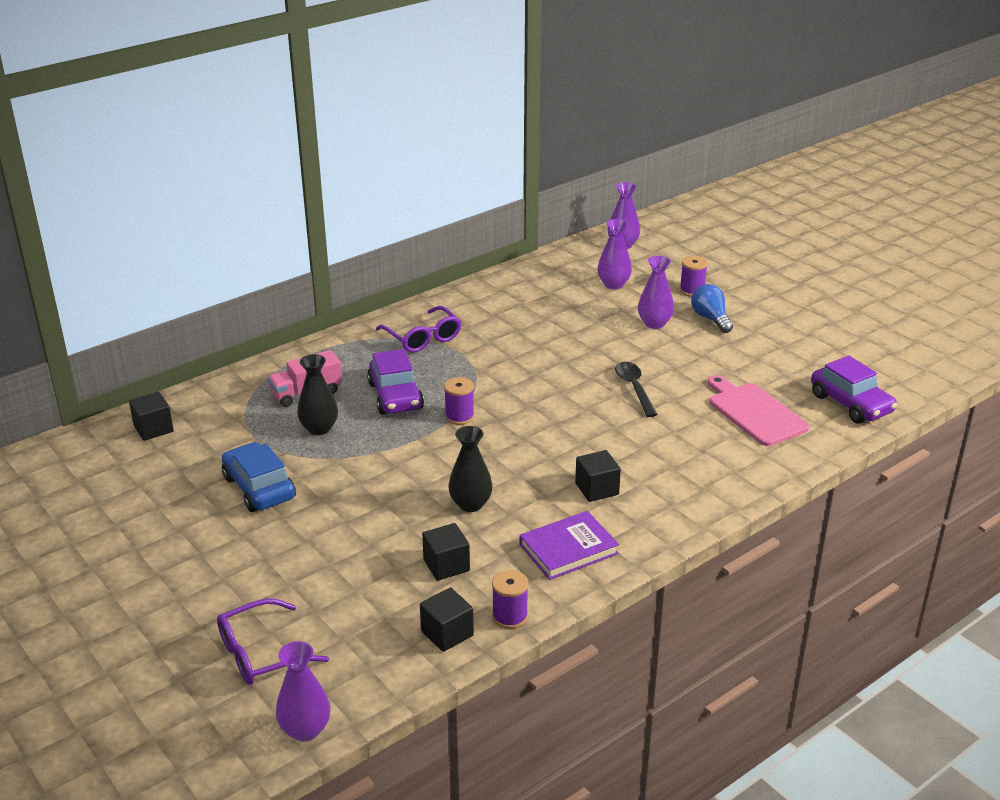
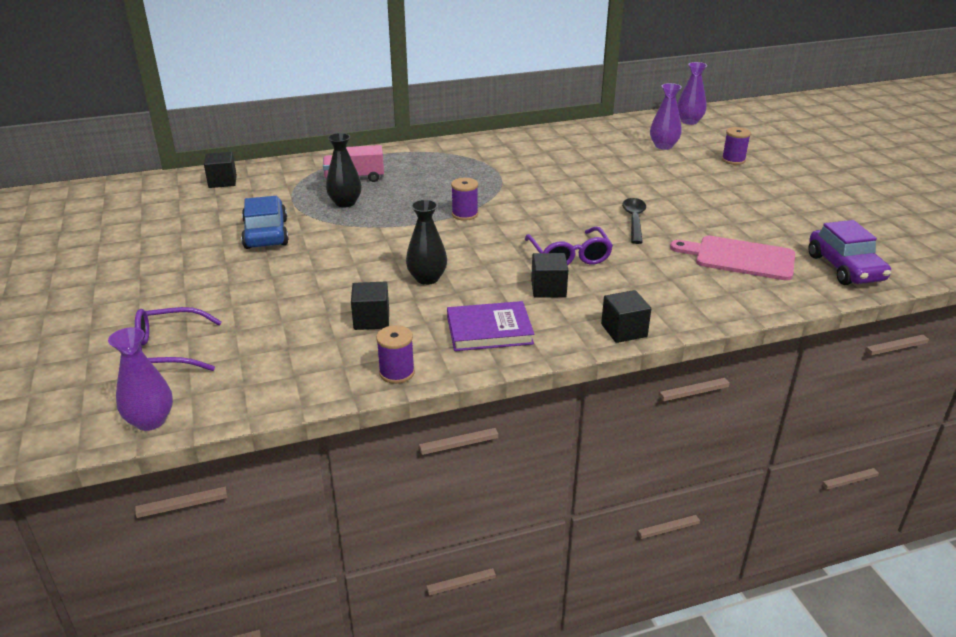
camera: 20 degrees right, 0 degrees up
purple car [367,349,424,415] -> none
purple glasses [376,306,461,353] -> purple glasses moved to [525,227,613,265]
black cube [420,587,474,652] -> black cube moved to [601,290,651,343]
purple vase [638,256,674,329] -> none
blue light bulb [691,284,733,333] -> none
pink cutting board [708,375,809,446] -> pink cutting board turned 60 degrees counterclockwise [670,236,795,281]

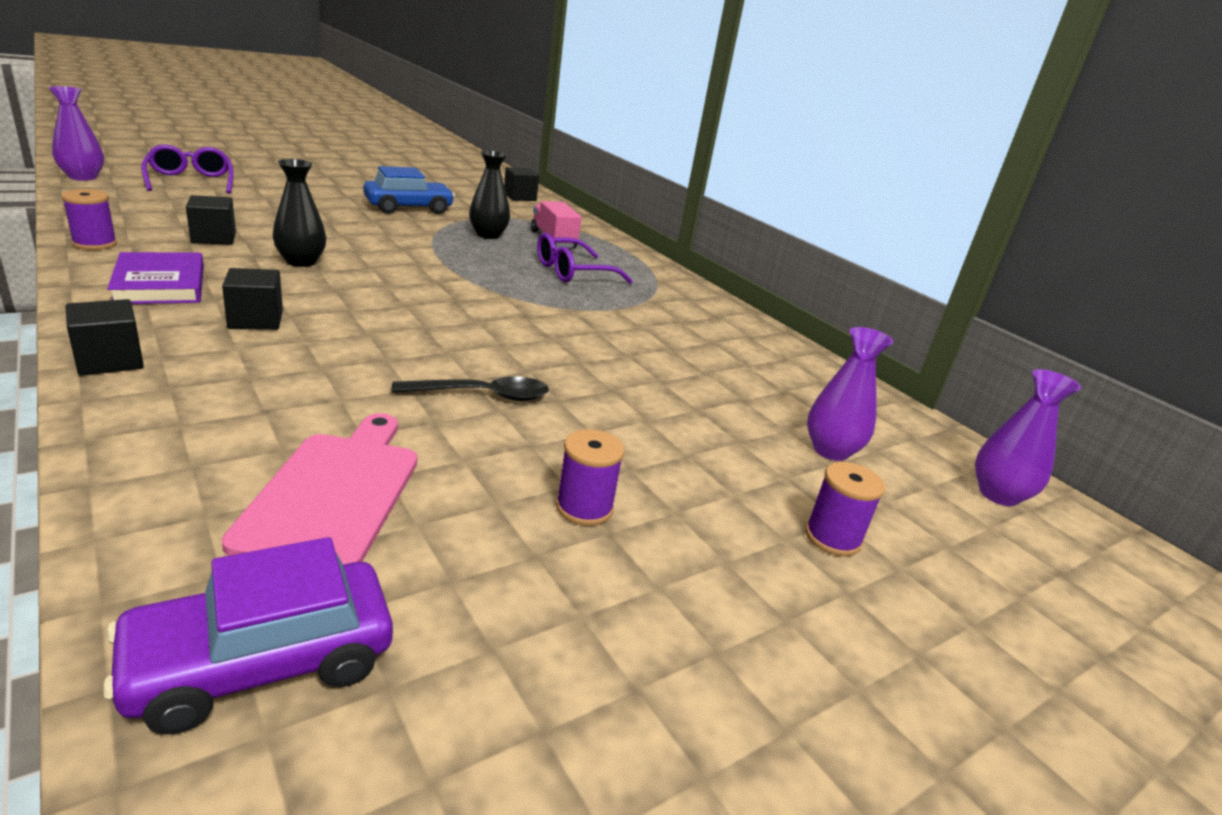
camera: 70 degrees right, 5 degrees down
purple spool [451,178,478,221] -> purple spool moved to [556,429,625,526]
purple glasses [525,227,613,265] -> purple glasses moved to [537,233,633,284]

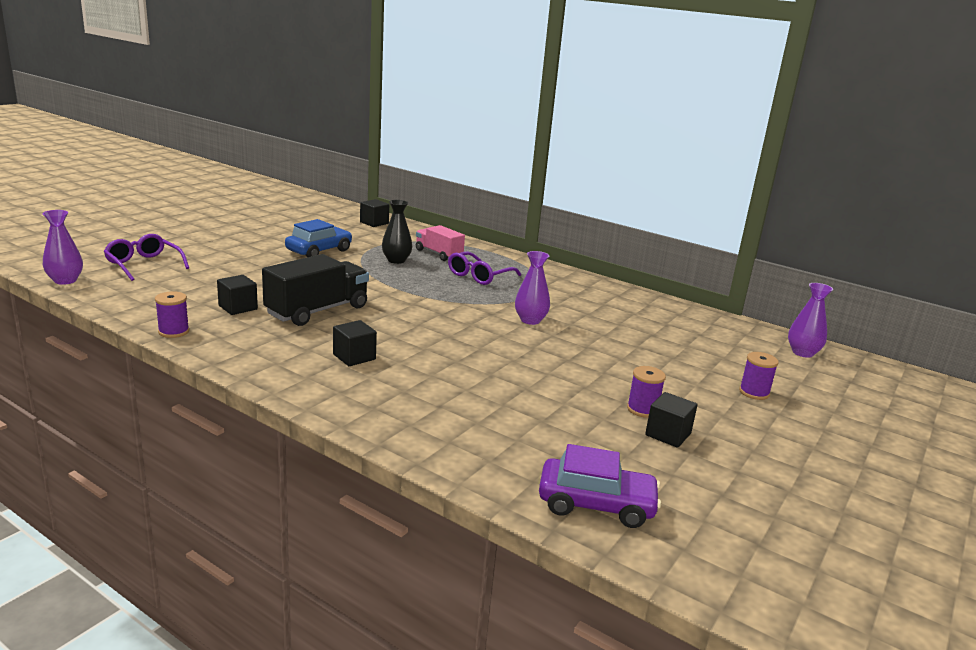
camera: 20 degrees left, 5 degrees down
black cube [65,299,144,376] -> black cube moved to [645,392,697,448]
purple car [103,537,393,734] -> purple car turned 120 degrees counterclockwise [539,444,661,528]
purple book [107,252,204,304] -> none
pink cutting board [222,413,417,564] -> none
black vase [273,159,326,267] -> black truck [262,254,369,326]
black spoon [391,376,549,401] -> none
purple vase [807,327,893,461] -> purple vase moved to [515,251,550,325]

